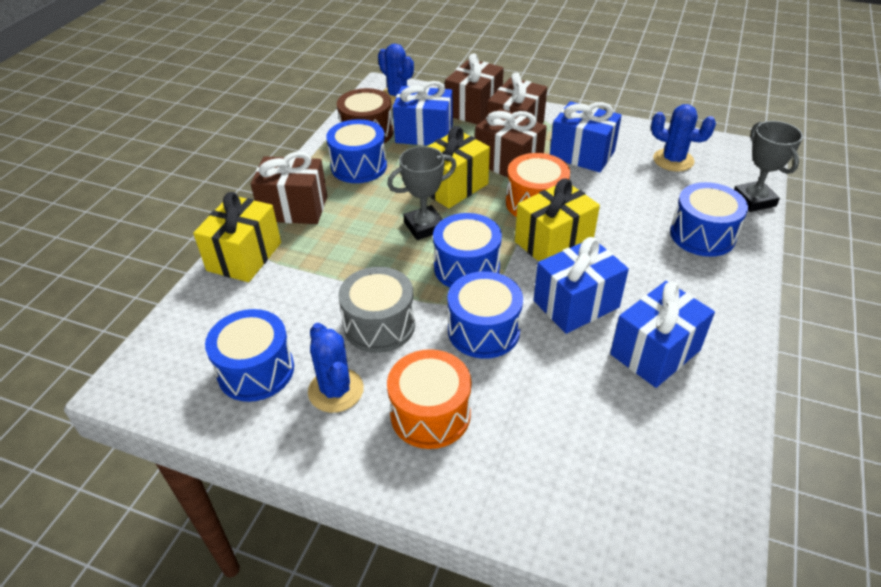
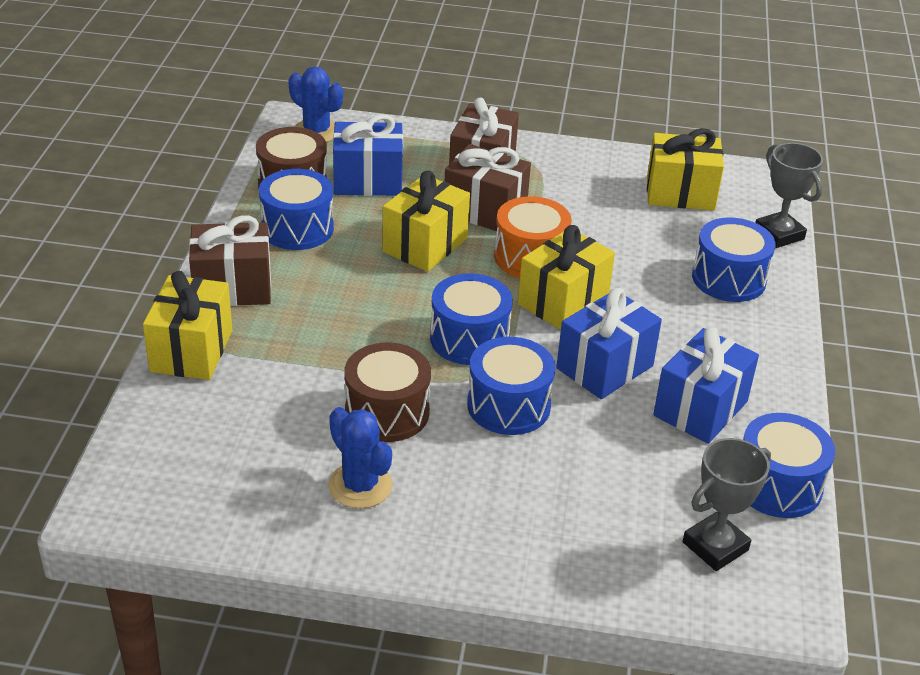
camera: 15 degrees left, 5 degrees down
blue drum [205,309,294,402] -> blue drum moved to [743,413,835,518]
grey drum [338,267,415,353] -> brown drum [344,343,431,442]
grey trophy [387,146,456,240] -> grey trophy moved to [683,438,771,571]
orange drum [387,349,471,449] -> none
brown gift [445,53,504,125] -> none
blue gift [550,101,622,172] -> none
blue cactus [651,104,716,172] -> yellow gift [647,128,724,211]

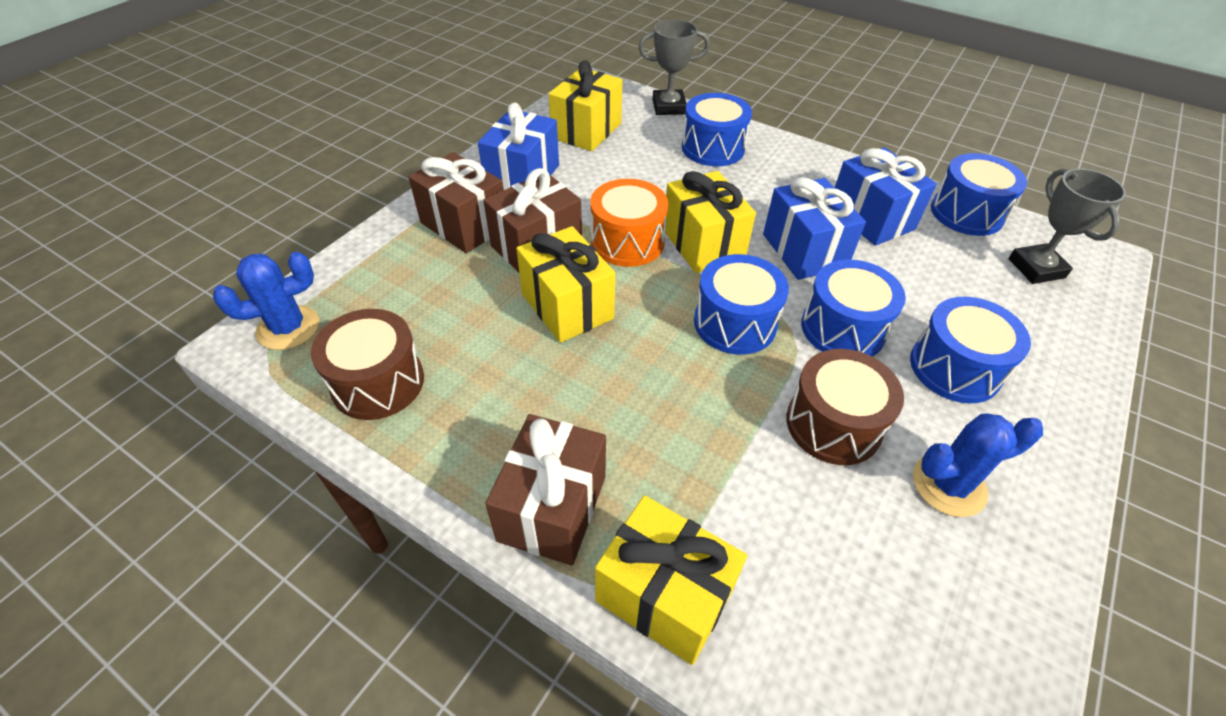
camera: 65 degrees left, 10 degrees up
blue drum [259,169,334,250] -> blue drum moved to [910,297,1031,403]
blue gift [333,114,403,196] -> blue gift moved to [478,102,559,190]

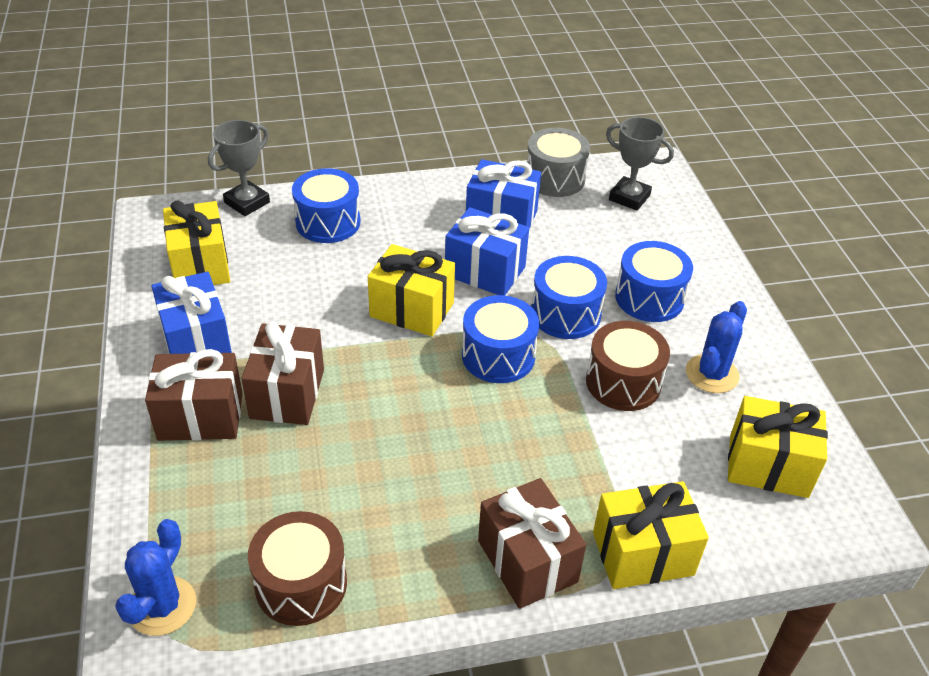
camera: 45 degrees left, 5 degrees down
yellow gift [516,226,615,343] -> yellow gift moved to [728,396,828,498]
orange drum [590,179,668,267] -> none
blue drum [931,153,1027,236] -> grey drum [527,128,590,197]

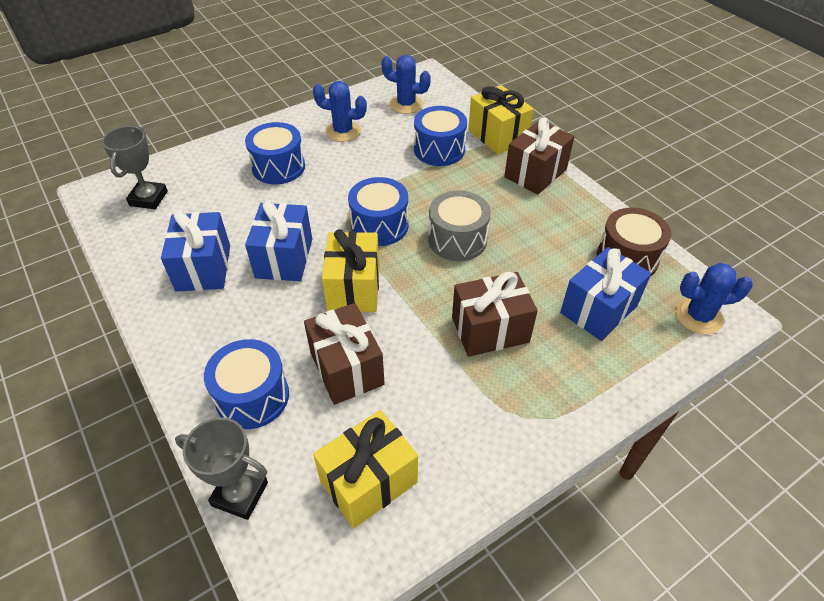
camera: 110 degrees left, 5 degrees up
brown gift [145,349,243,441] -> brown gift moved to [304,303,385,405]
blue gift [151,272,232,354] -> blue gift moved to [560,247,651,341]
grey drum [527,128,590,197] -> grey drum moved to [428,190,491,261]
blue drum [531,256,607,339] -> blue drum moved to [414,106,467,166]
brown drum [586,321,670,411] -> none
yellow gift [728,396,828,498] -> blue cactus [381,55,431,114]

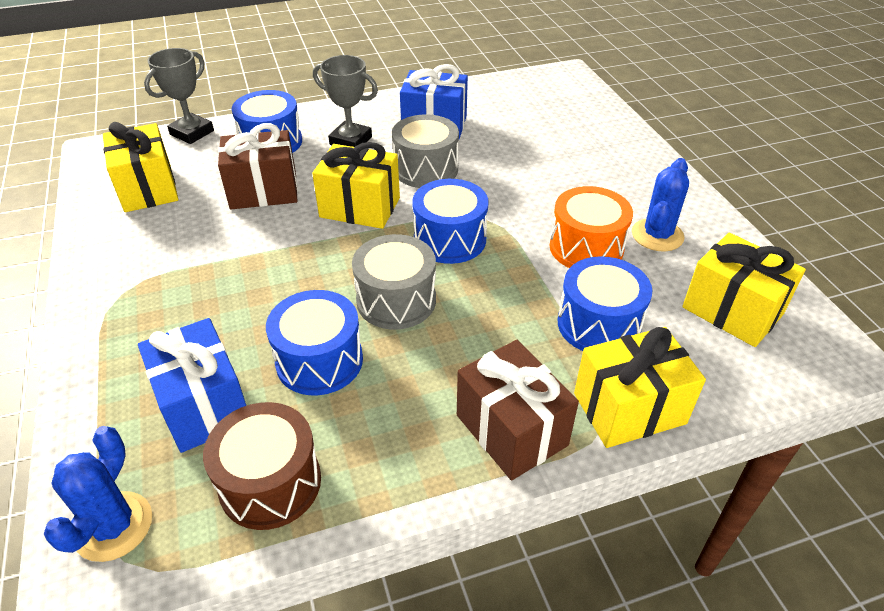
camera: 105 degrees right, 5 degrees down
grey trophy [102,126,168,209] -> grey trophy moved to [313,55,378,147]
blue drum [245,122,305,184] -> blue drum moved to [266,290,363,395]
blue gift [245,200,312,281] -> grey drum [392,114,459,188]
blue cactus [381,55,431,114] -> yellow gift [682,233,806,347]
brown gift [452,272,538,357] -> none
none -> orange drum [550,186,633,268]

